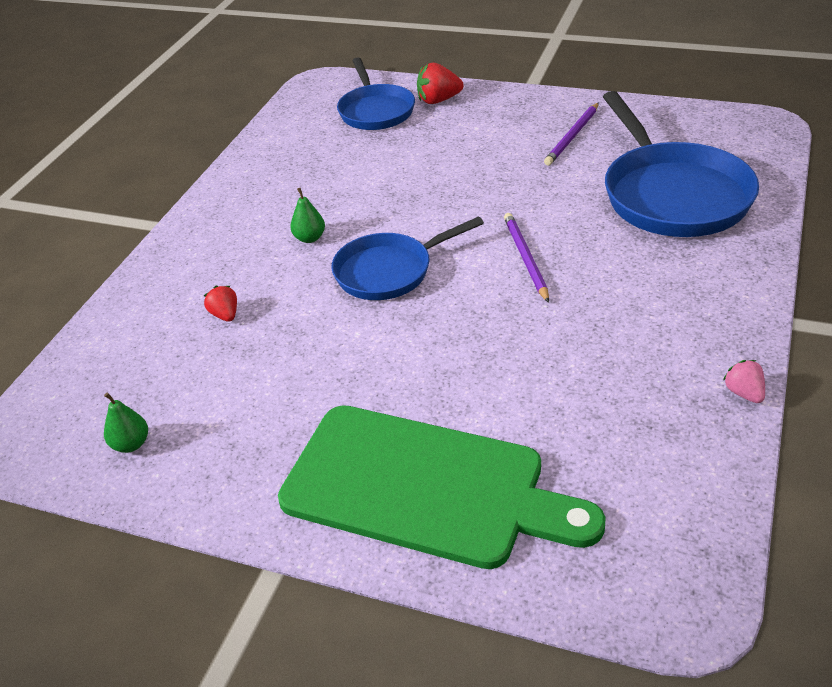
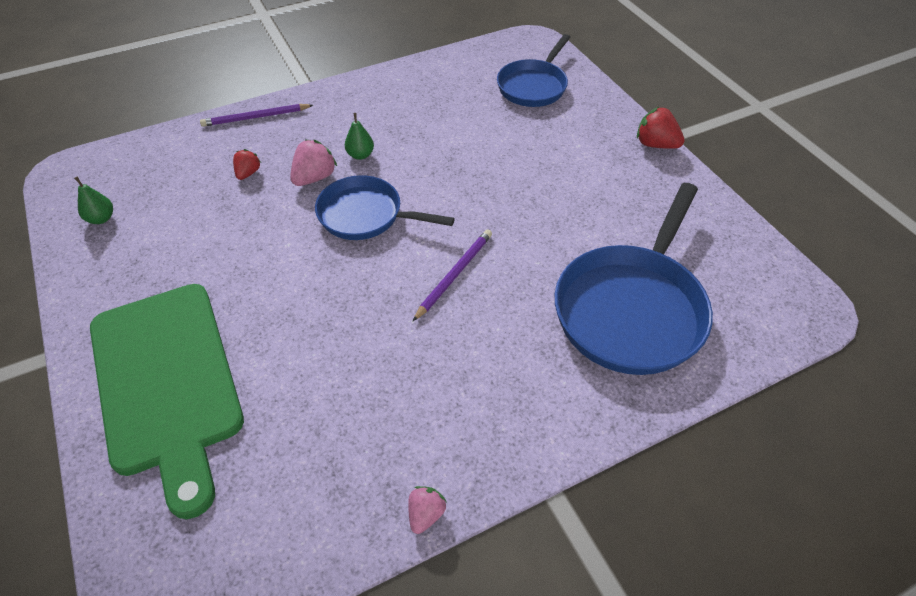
camera: 40 degrees right, 10 degrees up
red strawberry [417,63,464,104] -> red strawberry moved to [637,107,685,149]
purple pencil [544,102,599,165] -> purple pencil moved to [200,104,313,127]
none -> pink strawberry [290,139,337,186]

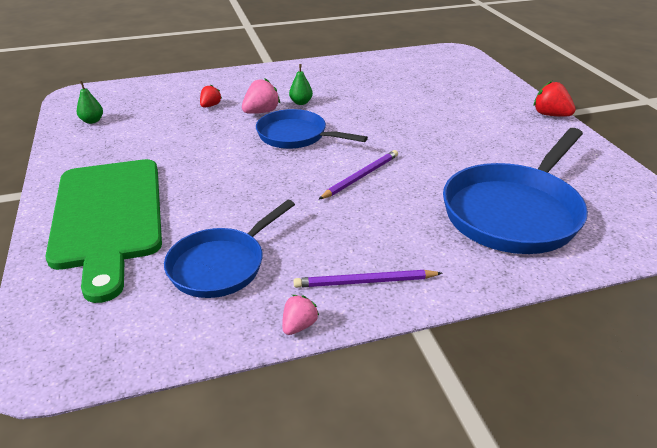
camera: 10 degrees right, 15 degrees down
purple pencil [200,104,313,127] -> purple pencil moved to [293,270,442,288]
blue pan [497,34,571,107] -> blue pan moved to [164,200,295,298]

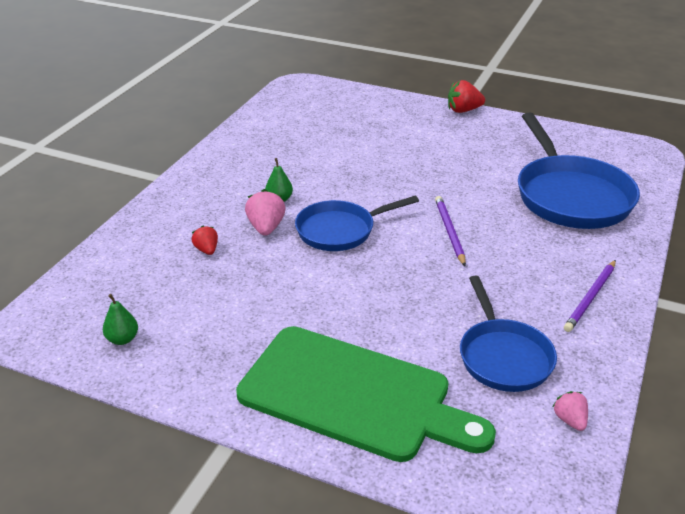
camera: 50 degrees left, 0 degrees up
pink strawberry [282,295,319,335] -> pink strawberry moved to [553,391,588,431]

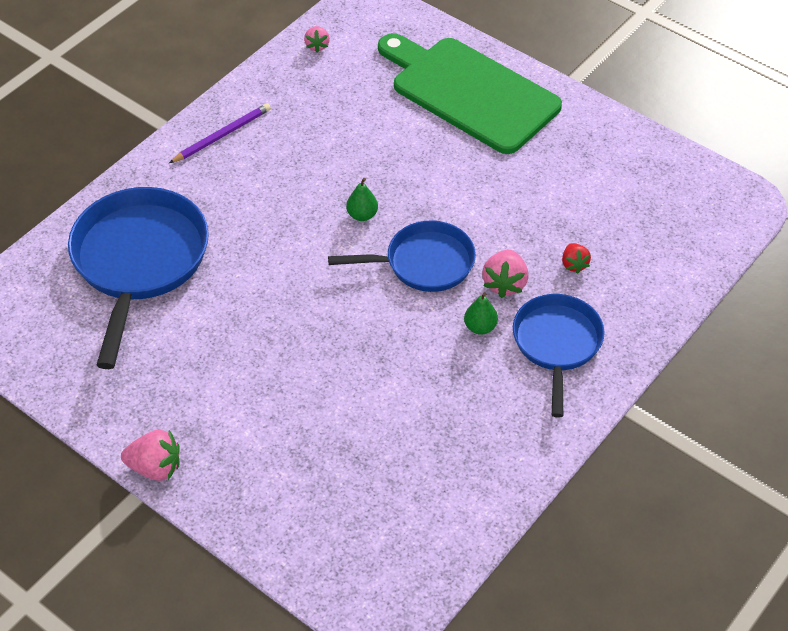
camera: 165 degrees left, 15 degrees up
green pear [103,294,138,345] -> green pear moved to [346,178,378,221]
purple pencil [435,196,466,266] -> none
red strawberry [448,80,485,113] -> pink strawberry [121,430,180,481]
blue pan [460,276,557,392] -> blue pan moved to [513,294,605,418]

